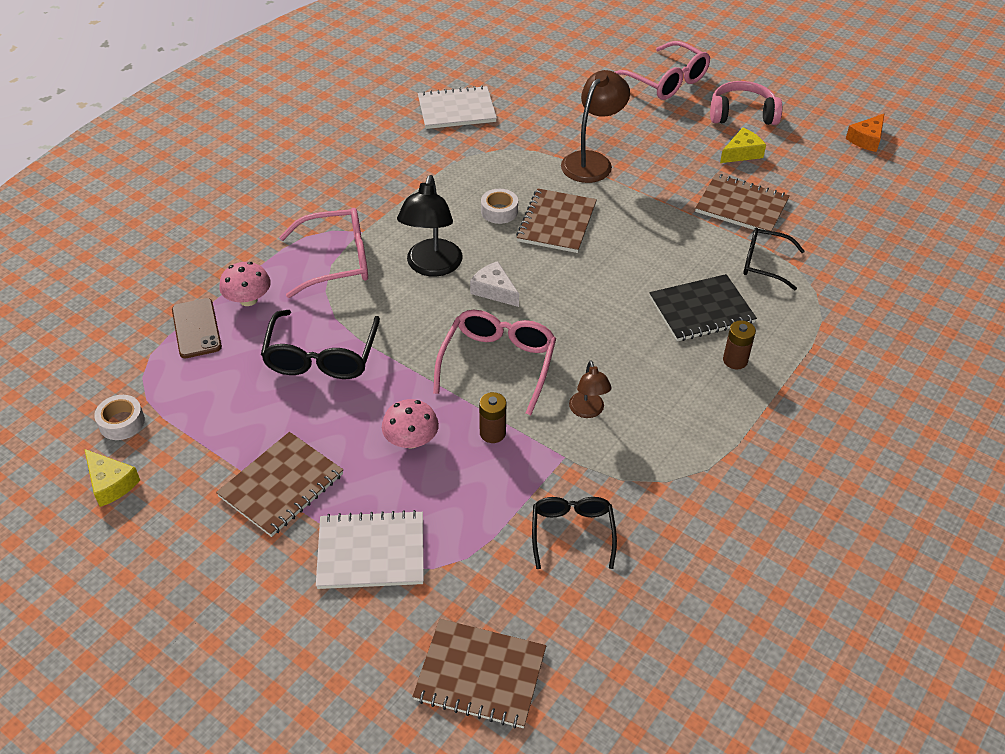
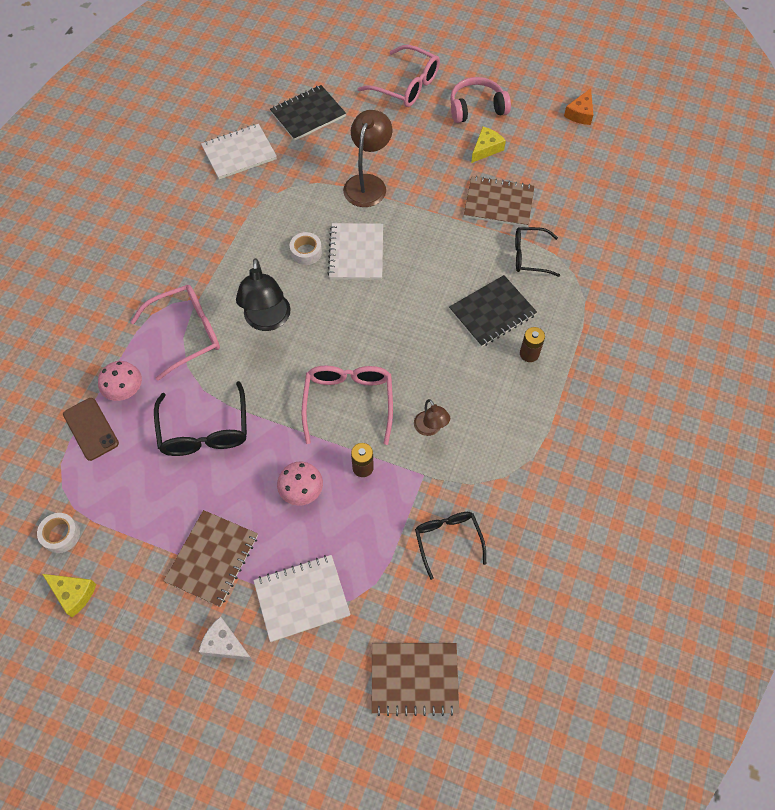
camera: 15 degrees left, 15 degrees up
white cheese [470,261,519,307] -> white cheese moved to [199,616,252,660]
brown notebook [516,188,597,253] -> white notebook [327,223,383,280]
none -> black notebook [270,85,346,141]

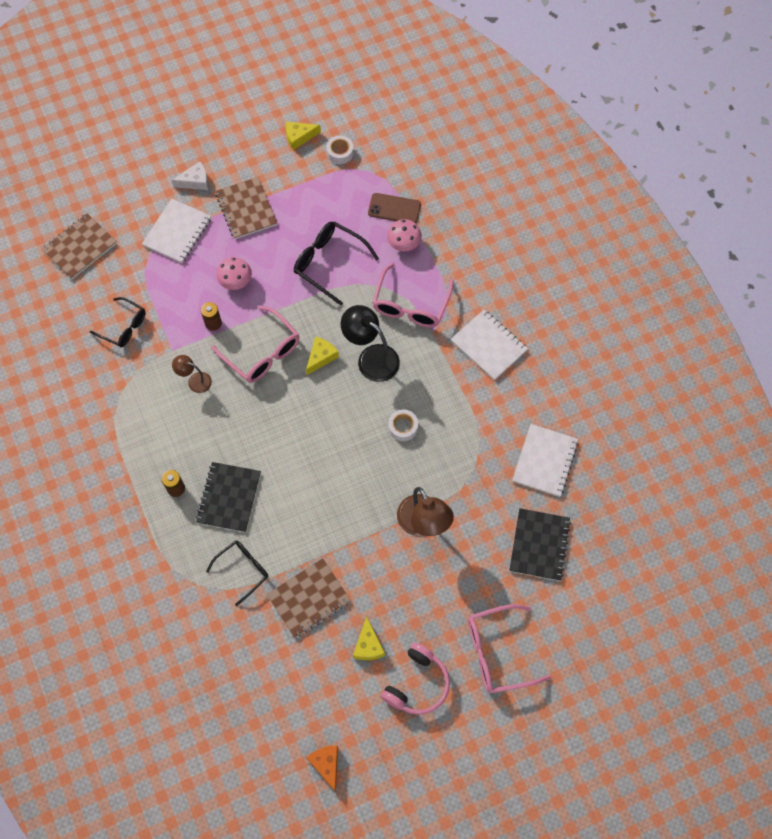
camera: 135 degrees right, 5 degrees up
white notebook [327,223,383,280] -> white notebook moved to [451,310,528,380]
none -> yellow cheese [306,337,339,375]

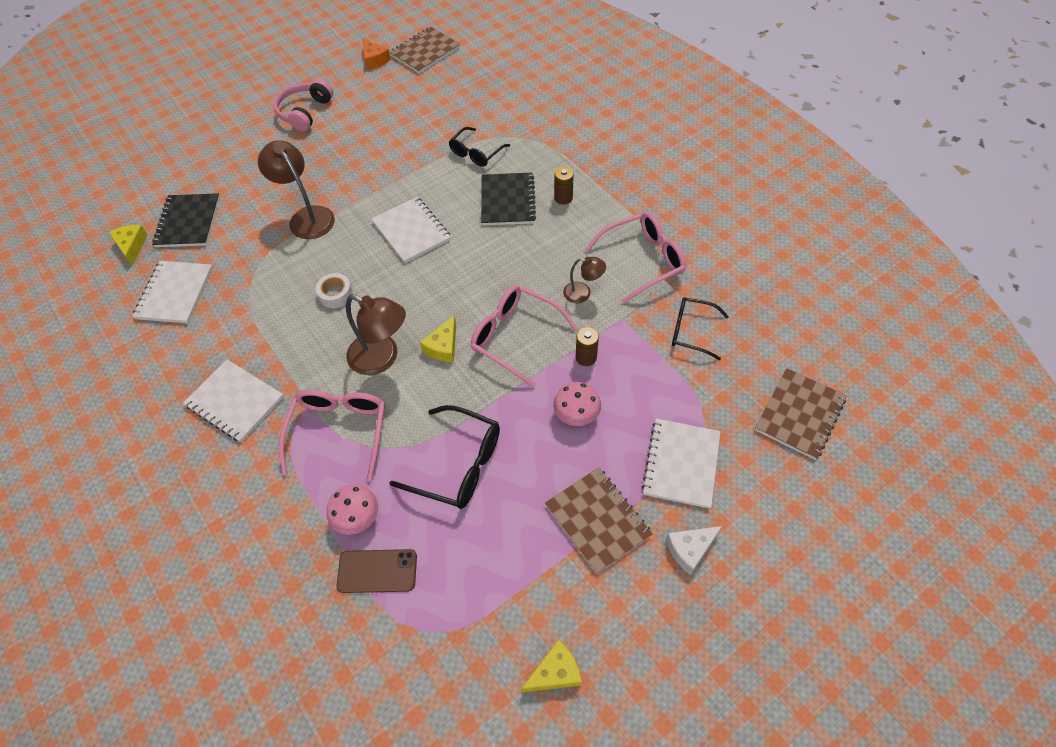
camera: 170 degrees right, 10 degrees down
brown notebook [267,558,351,638] -> brown notebook moved to [389,27,460,73]
white tape [326,136,354,164] -> none
black lamp [341,305,400,382] -> brown lamp [346,295,406,375]
yellow cheese [353,616,385,660] -> yellow cheese moved to [109,225,148,266]
pink glasses [468,604,551,693] -> pink glasses moved to [585,212,686,304]
none -> white notebook [372,197,451,263]

